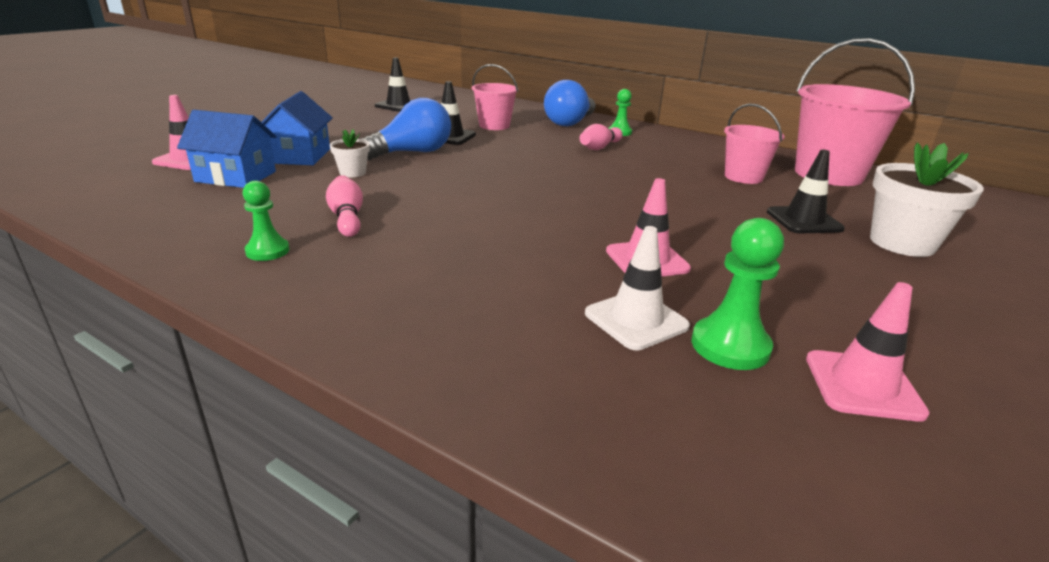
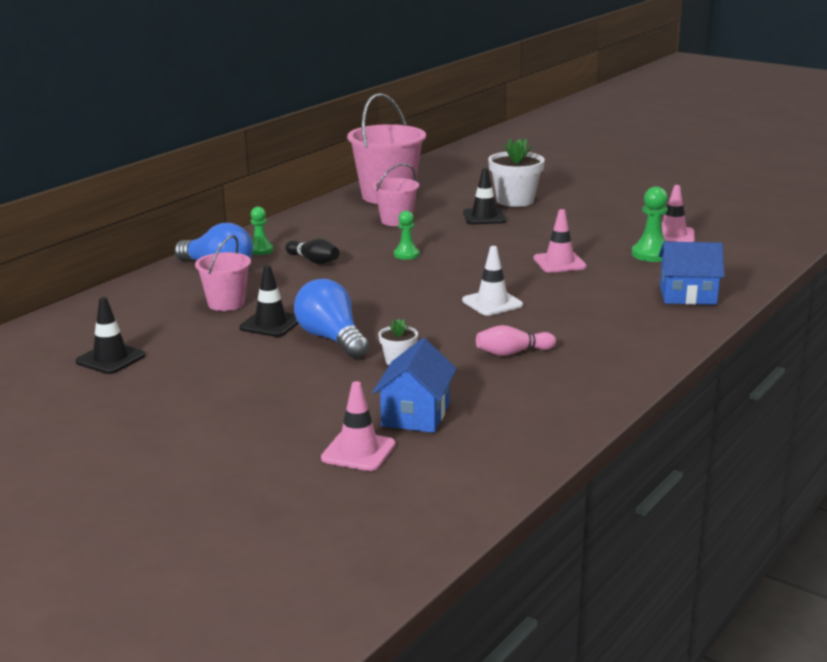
camera: 85 degrees left, 5 degrees down
green pawn [243,181,289,261] -> green pawn moved to [394,211,419,260]
blue house [262,91,333,165] -> blue house moved to [659,242,724,305]
pink bowling pin [580,124,623,150] -> black bowling pin [285,239,339,264]
white traffic cone [585,226,690,350] -> white traffic cone moved to [462,246,523,316]

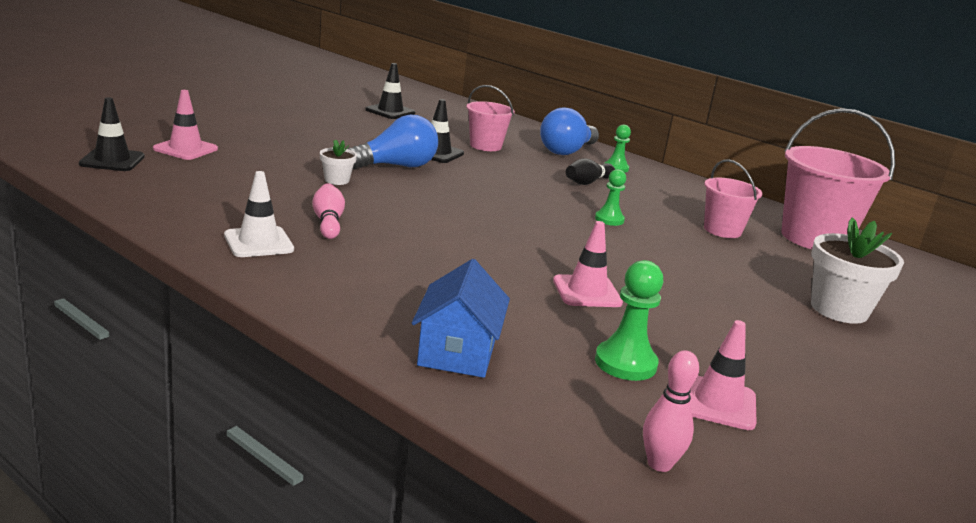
camera: 90 degrees right, 0 degrees up
blue house [372,338,457,433] -> none
white traffic cone [462,246,523,316] -> white traffic cone moved to [224,171,294,257]
black traffic cone [463,168,506,224] -> black traffic cone moved to [79,97,145,171]
none -> pink bowling pin [643,350,699,472]

